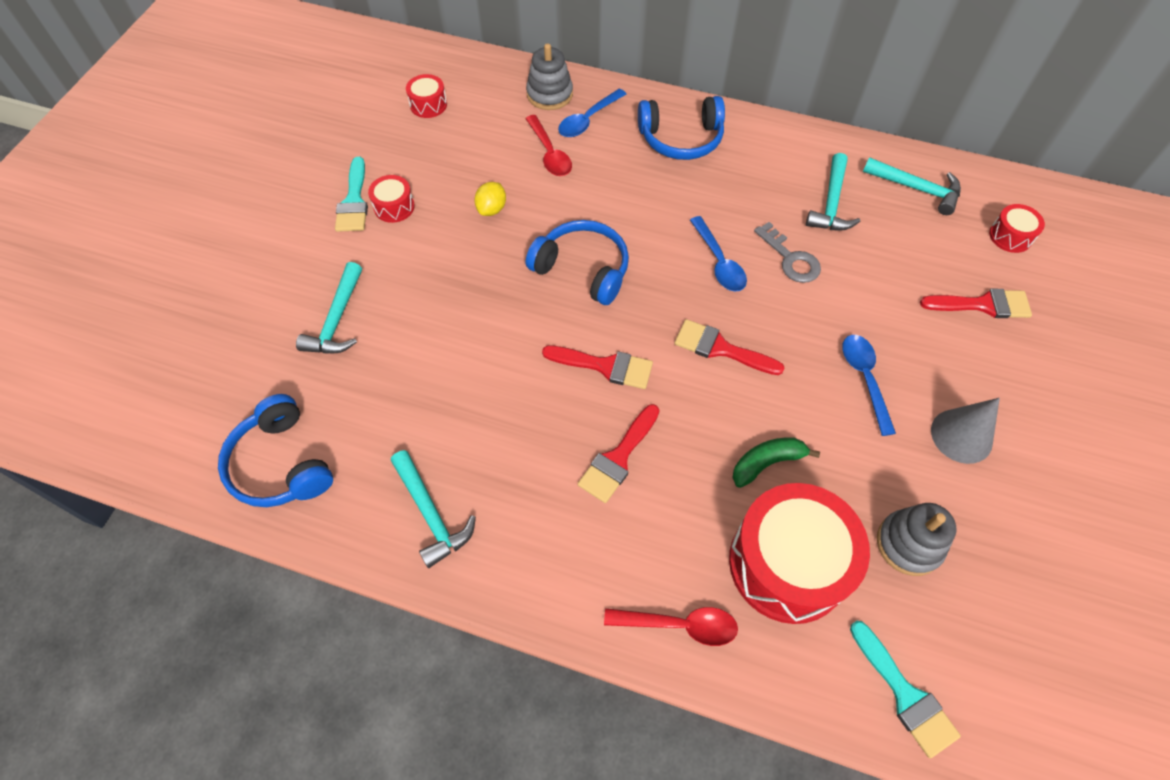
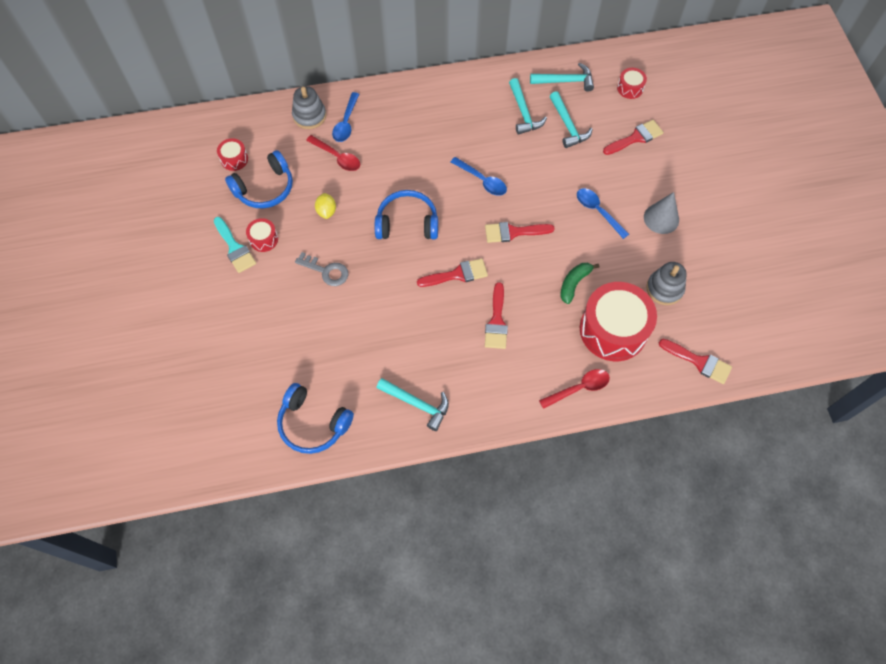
camera: 30 degrees left, 5 degrees up
turquoise hammer [296,262,362,353] -> turquoise hammer moved to [550,91,593,148]
blue headphones [638,96,725,160] -> blue headphones moved to [225,150,293,209]
grey key [754,222,821,283] -> grey key moved to [295,252,349,286]
turquoise brush [850,621,961,758] -> red brush [659,339,732,384]

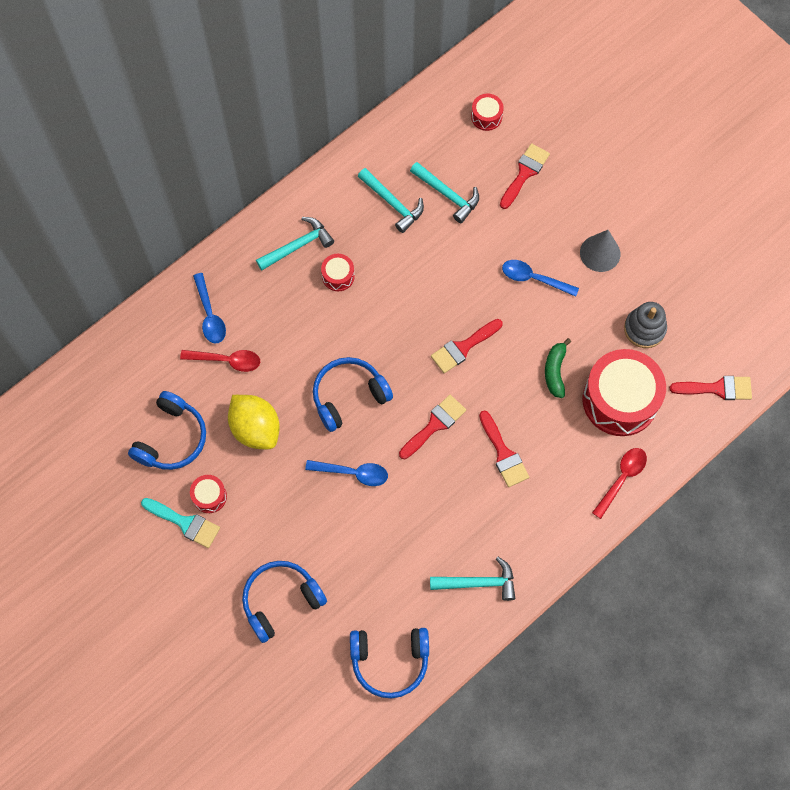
camera: 30 degrees left, 5 degrees up
red drum [217,138,248,171] -> red drum moved to [321,254,355,291]
grey stacking toy [292,86,326,129] -> none
grey key [295,252,349,286] -> none
yellow lemon [315,193,336,219] -> yellow lemon [228,395,280,449], size x1.90
blue spoon [451,157,507,196] -> blue spoon moved to [305,460,388,486]
turquoise hammer [530,63,594,92] -> turquoise hammer moved to [256,217,334,270]
none -> blue headphones [242,561,327,643]

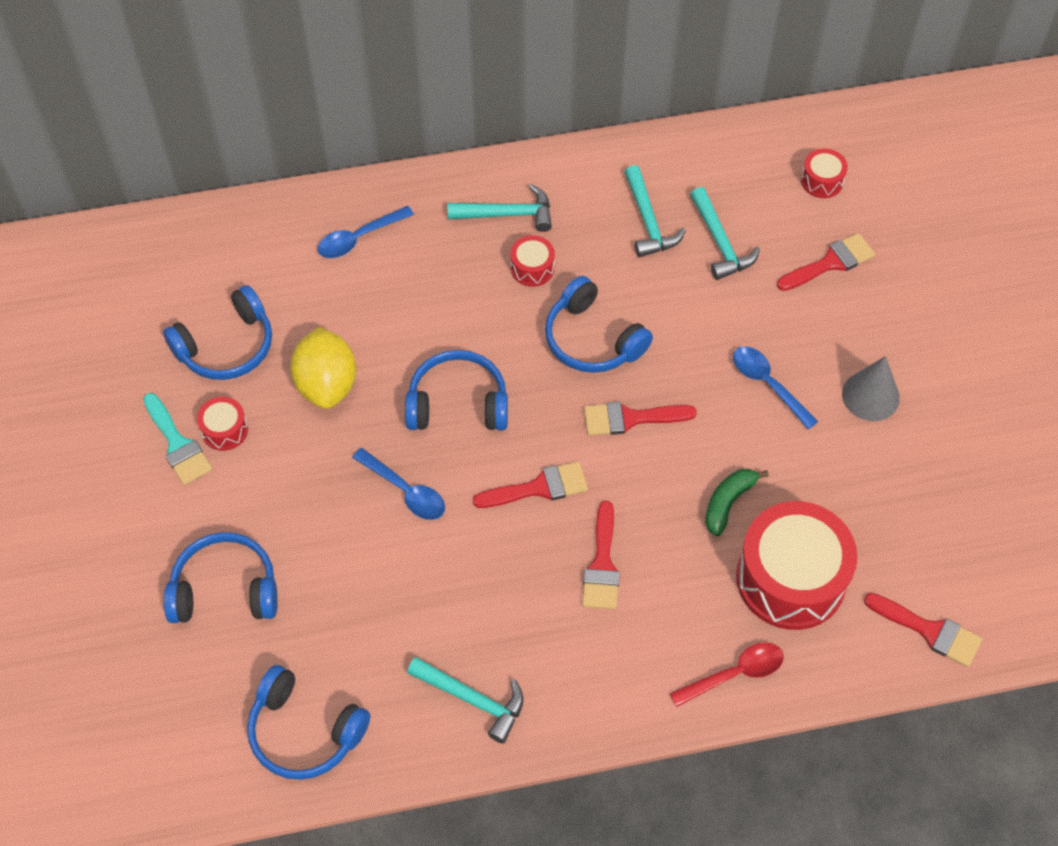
camera: 30 degrees right, 10 degrees down
red spoon [180,350,260,372] -> none
blue spoon [193,273,226,343] -> blue spoon turned 45 degrees clockwise [317,206,414,258]
grey stacking toy [624,302,667,348] -> none
none -> blue headphones [545,276,653,373]

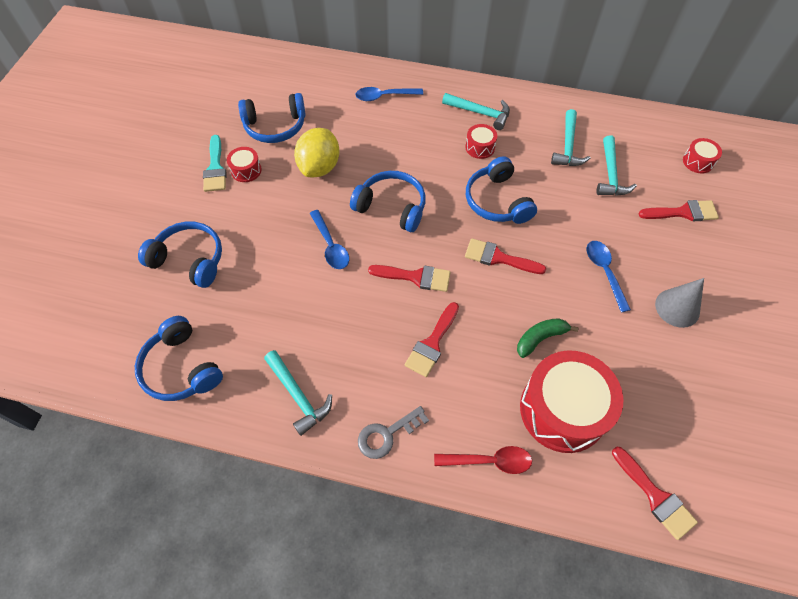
camera: 25 degrees right, 0 degrees up
none -> grey key [358,406,429,459]

